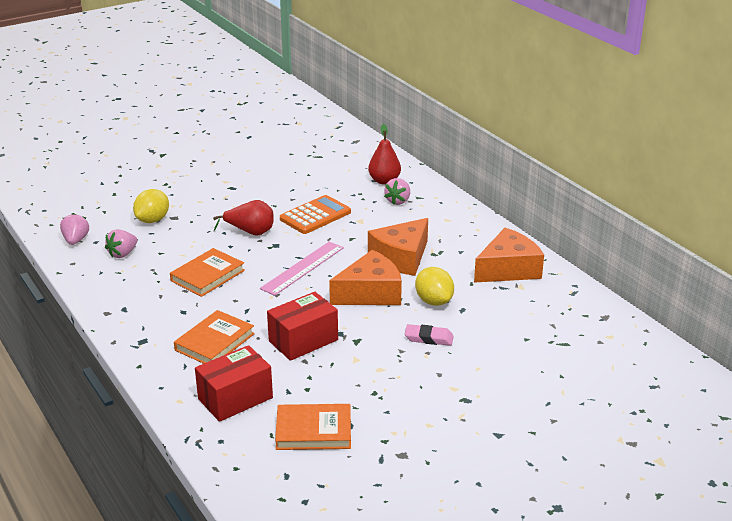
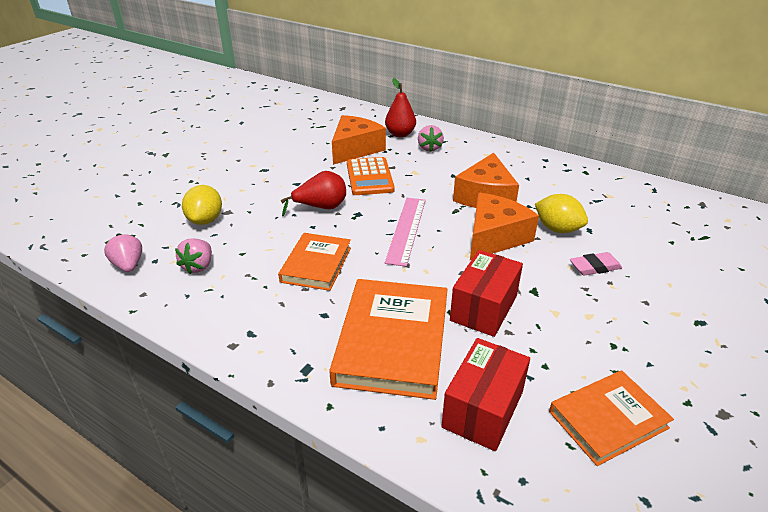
camera: 25 degrees left, 5 degrees up
orange book [174,310,255,364] -> orange book [329,279,448,400], size x1.61
orange calculator [280,195,351,234] -> orange calculator turned 150 degrees clockwise [347,157,395,195]
orange cheese [474,228,544,283] -> orange cheese moved to [332,115,386,165]

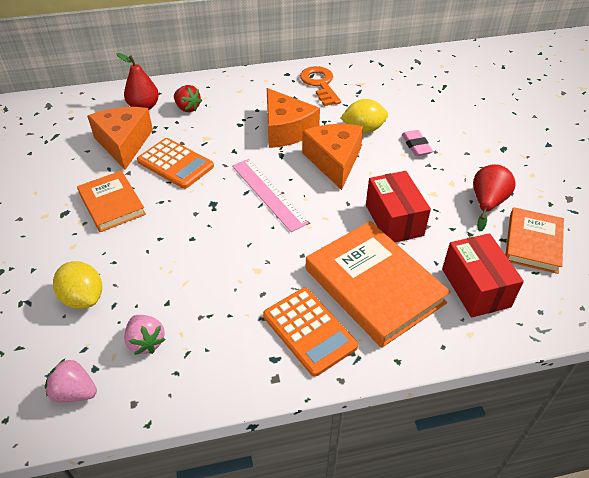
camera: 45 degrees left, 10 degrees up
orange book [278,233,351,291] -> orange book moved to [77,171,146,232]
red pear [280,171,346,216] -> red pear moved to [473,164,516,231]
pink strawberry [418,125,444,151] -> red strawberry [174,85,202,112]
pink eraser [570,252,622,276] -> pink eraser turned 45 degrees counterclockwise [402,130,433,156]
none -> orange calculator [263,288,358,377]
none -> orange key [300,66,341,106]

